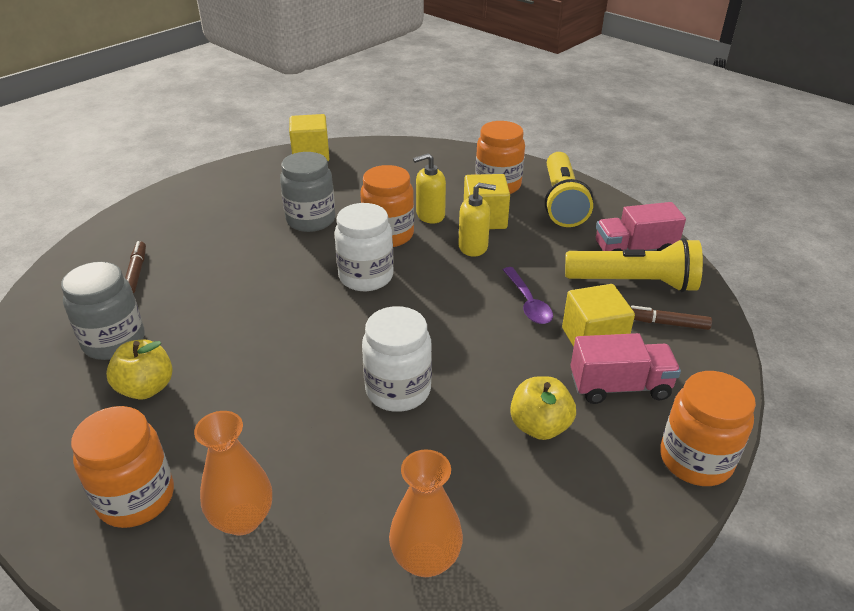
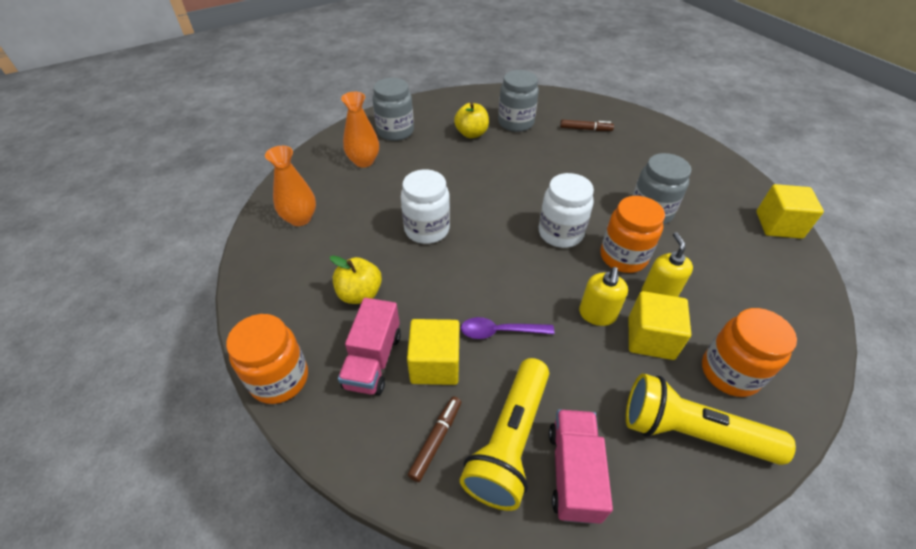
camera: 105 degrees right, 10 degrees up
orange jar [71,406,174,528] -> grey jar [372,78,414,141]

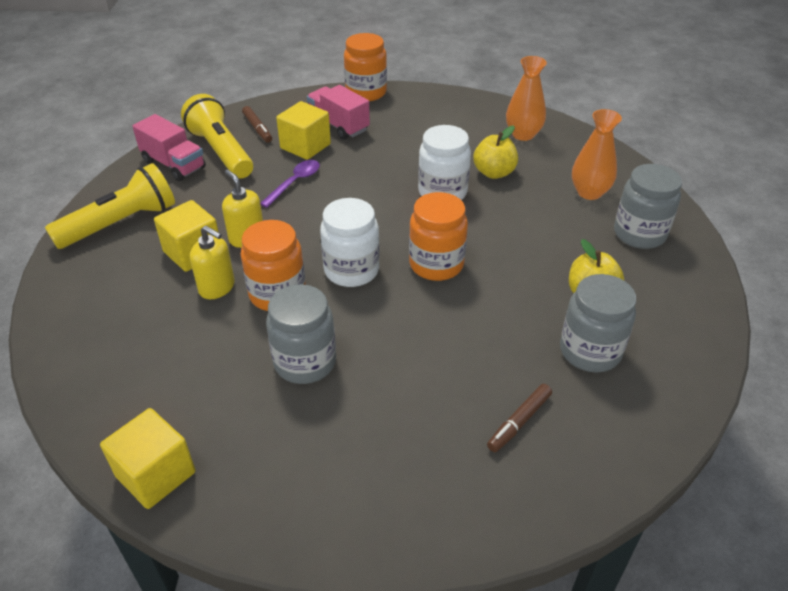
camera: 125 degrees right, 5 degrees down
yellow apple [330,256,382,304] -> yellow apple moved to [473,126,518,179]
orange jar [702,308,797,397] -> orange jar moved to [409,192,468,281]

